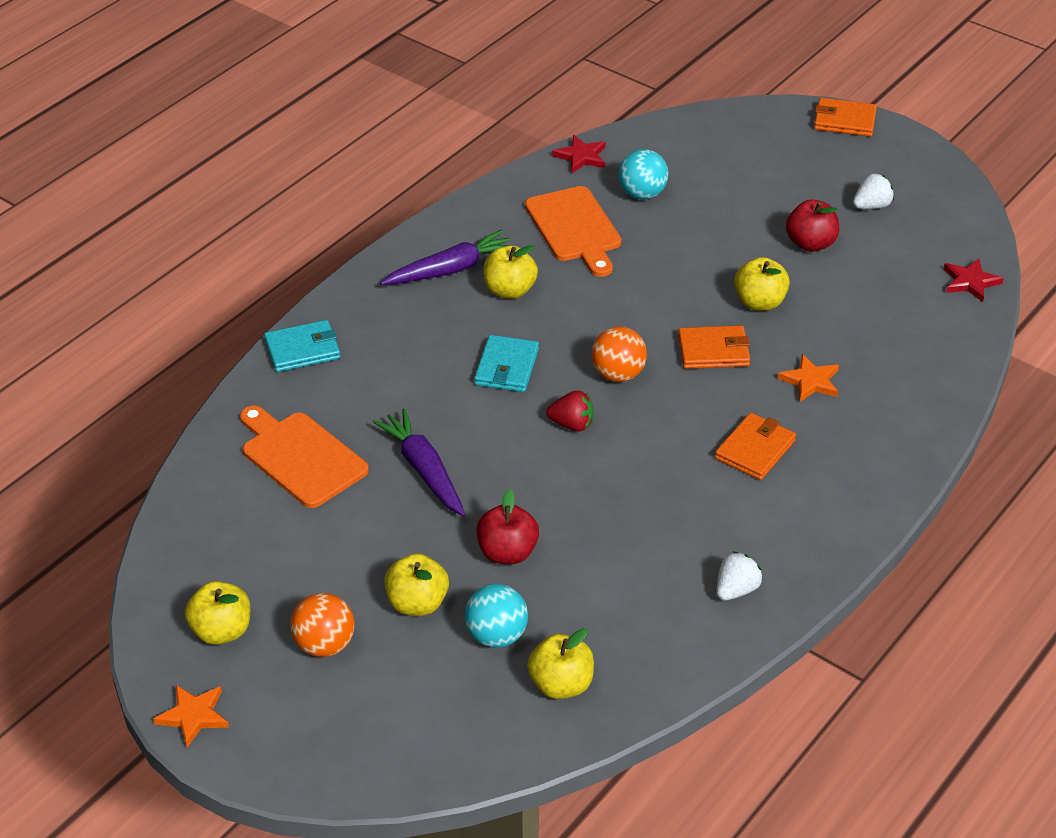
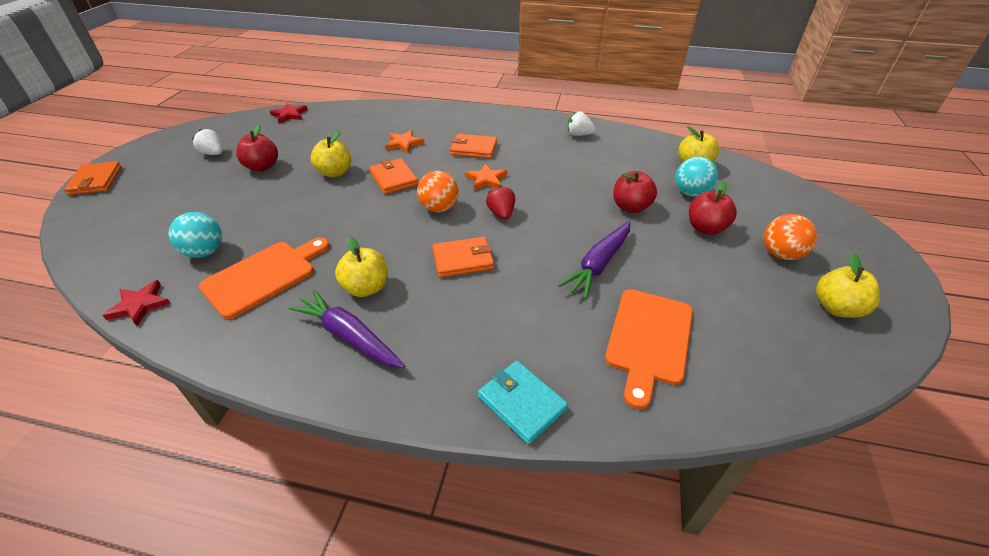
camera: 115 degrees left, 0 degrees up
orange star [153,684,229,748] -> orange star moved to [465,163,507,190]
yellow apple [384,553,449,616] -> red apple [689,181,737,235]
turquoise wallet [474,335,539,392] -> orange wallet [432,237,494,278]

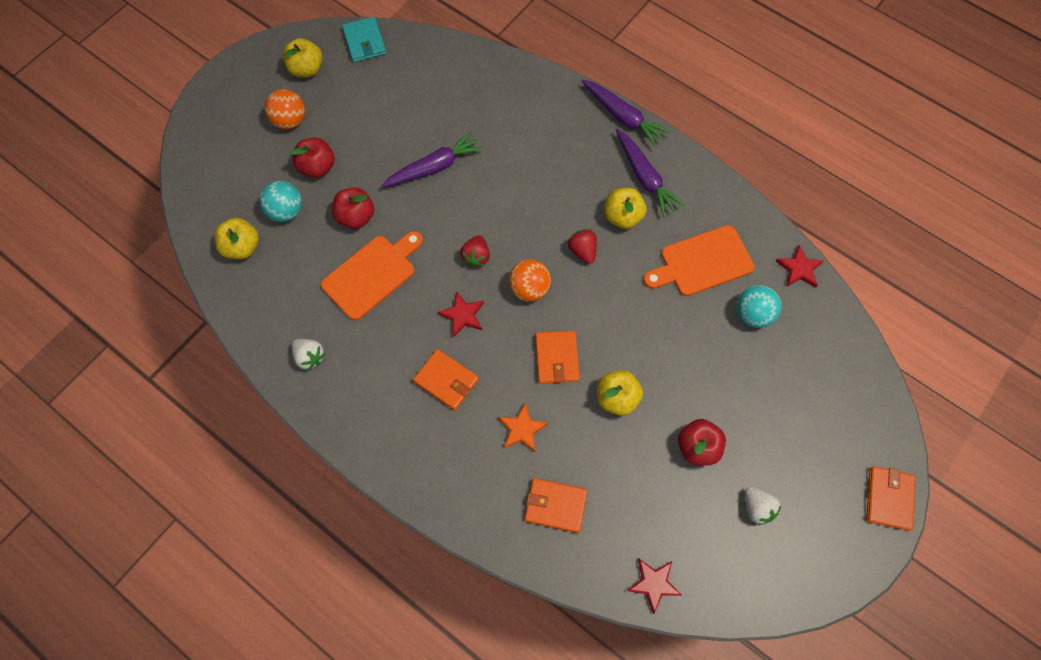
camera: 155 degrees left, 25 degrees up
orange wallet [432,237,494,278] -> orange wallet moved to [525,478,587,533]
orange star [465,163,507,190] -> red star [437,291,484,337]
turquoise wallet [478,361,568,444] -> turquoise wallet moved to [342,17,386,62]
orange cutting board [605,289,693,410] -> orange cutting board moved to [321,231,423,320]
none -> red strawberry [568,229,597,264]
none -> purple carrot [581,80,671,147]

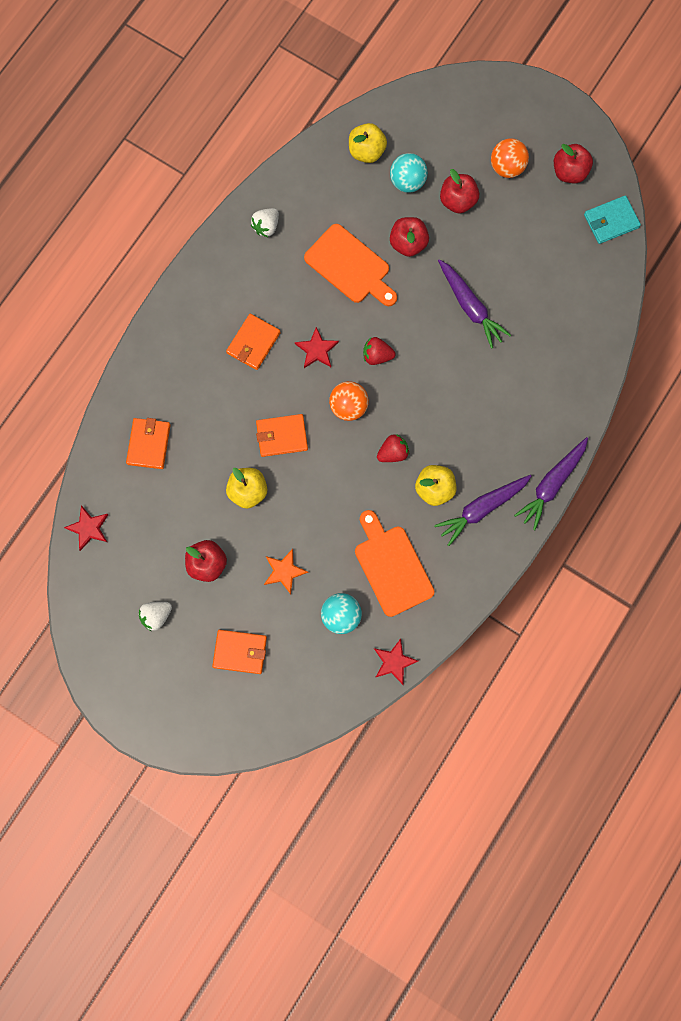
camera: 85 degrees right, 10 degrees up
yellow apple [283,38,323,78] -> red apple [554,144,593,183]
orange star [498,402,548,452] -> orange star moved to [264,549,309,594]
orange wallet [866,466,916,531] -> orange wallet moved to [212,630,267,674]

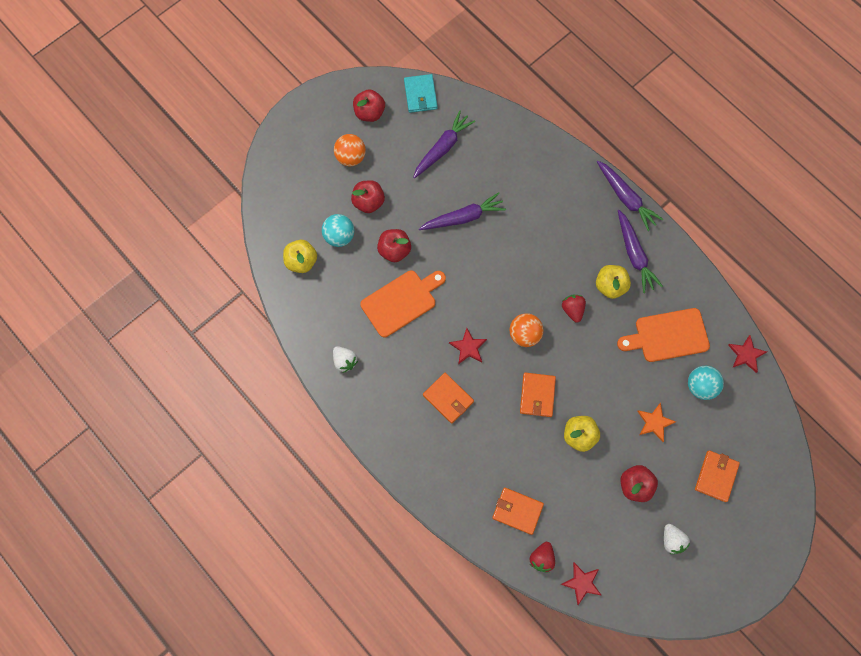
camera: 75 degrees left, 5 degrees down
red strawberry [363,337,395,365] -> red strawberry moved to [530,542,555,573]
none -> purple carrot [413,111,475,179]

